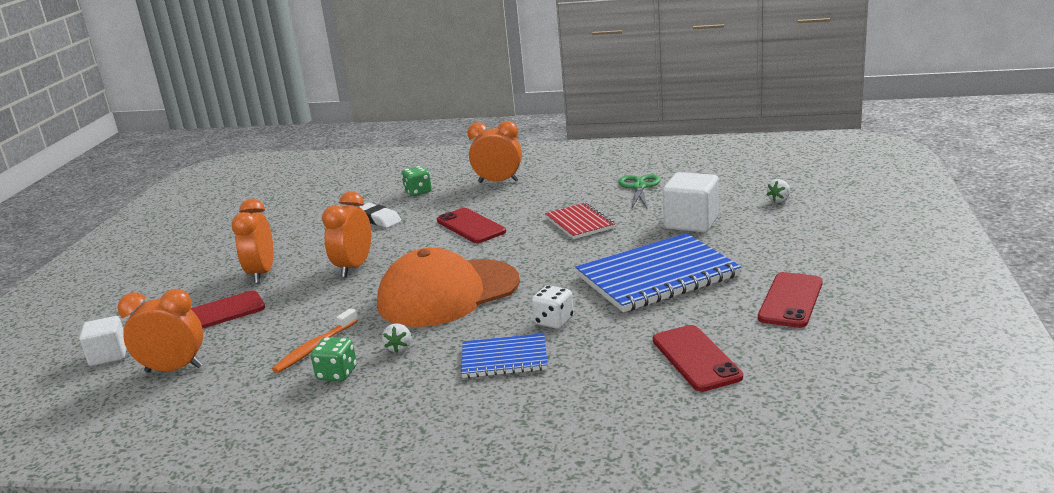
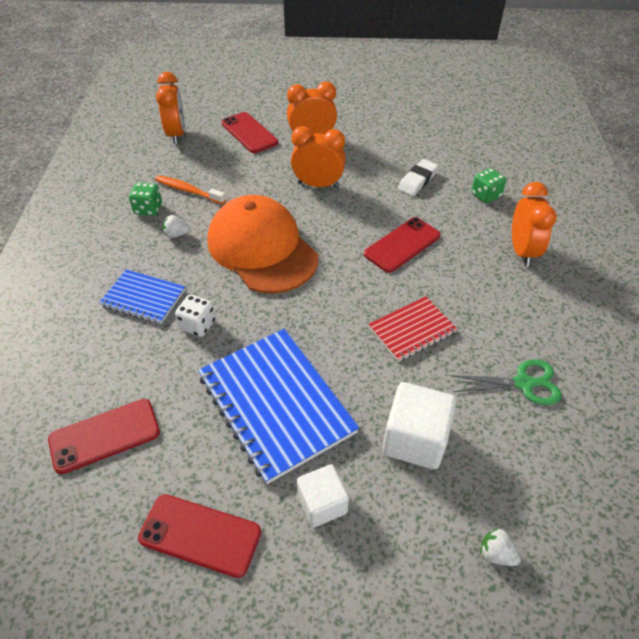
camera: 80 degrees right, 25 degrees up
white cube [79,316,126,366] -> white cube moved to [297,464,349,528]
blue notebook [461,333,548,378] -> blue notebook turned 60 degrees counterclockwise [99,269,185,324]

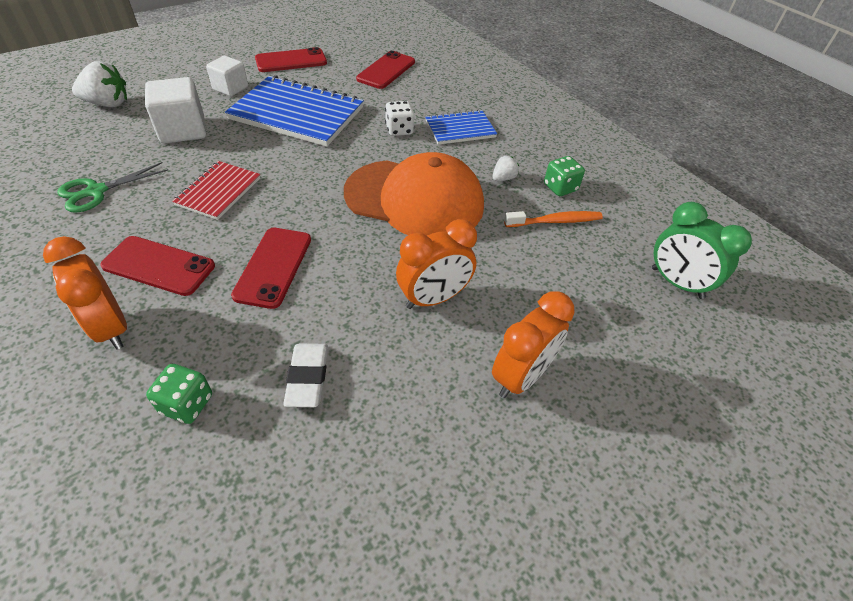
camera: 140 degrees right, 0 degrees up
orange clock [156,72,185,144] -> green clock [652,202,752,299]
red phone [222,112,278,153] -> red phone moved to [100,236,215,296]
white strawberry [480,528,521,566] -> white strawberry [72,61,127,107], size x1.89

